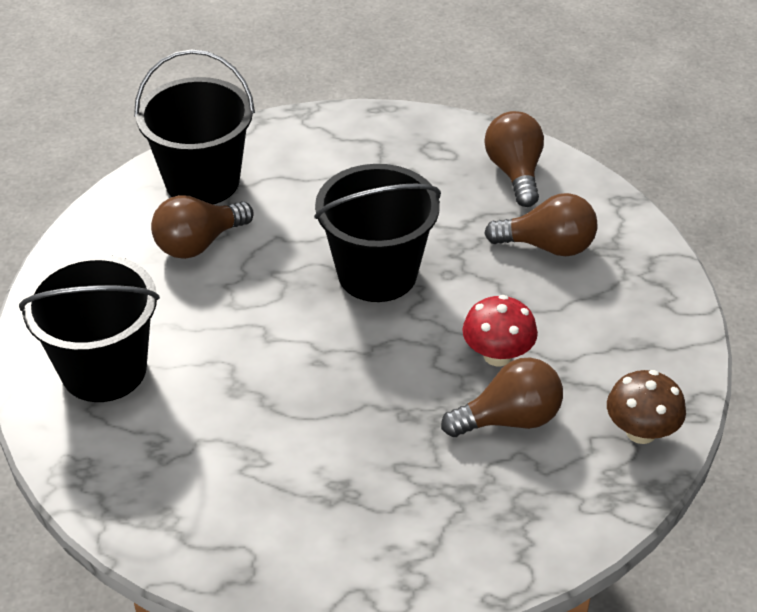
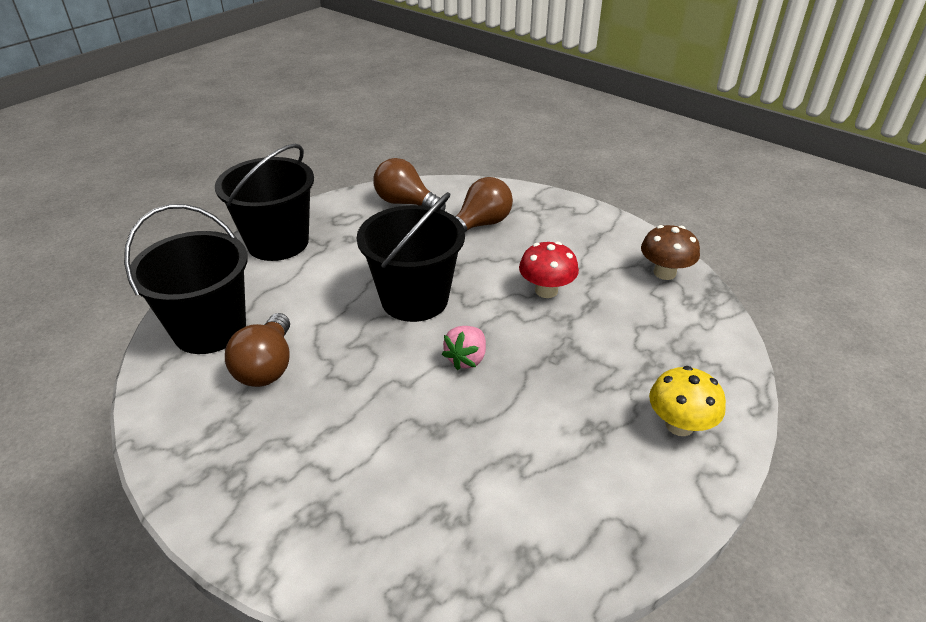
camera: 50 degrees left, 5 degrees down
black bucket [19,254,160,402] -> black bucket moved to [215,144,314,261]
brown light bulb [441,357,563,437] -> none
none -> pink strawberry [442,326,486,370]
none -> yellow mushroom [649,366,726,436]

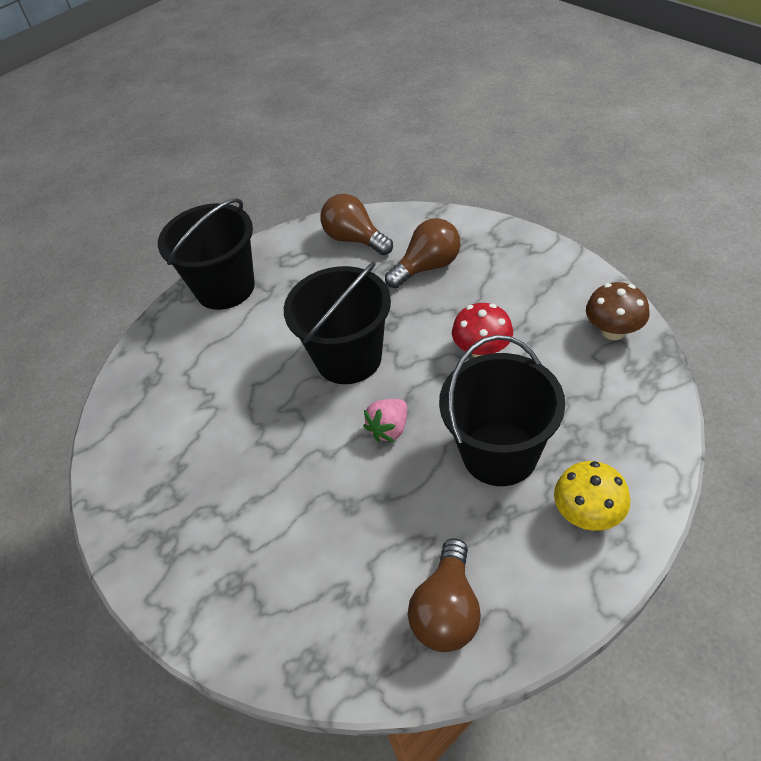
camera: 15 degrees right, 10 degrees up
black bucket [124,204,248,354] -> black bucket moved to [439,335,565,486]
brown light bulb [225,313,290,387] -> brown light bulb moved to [408,538,481,652]

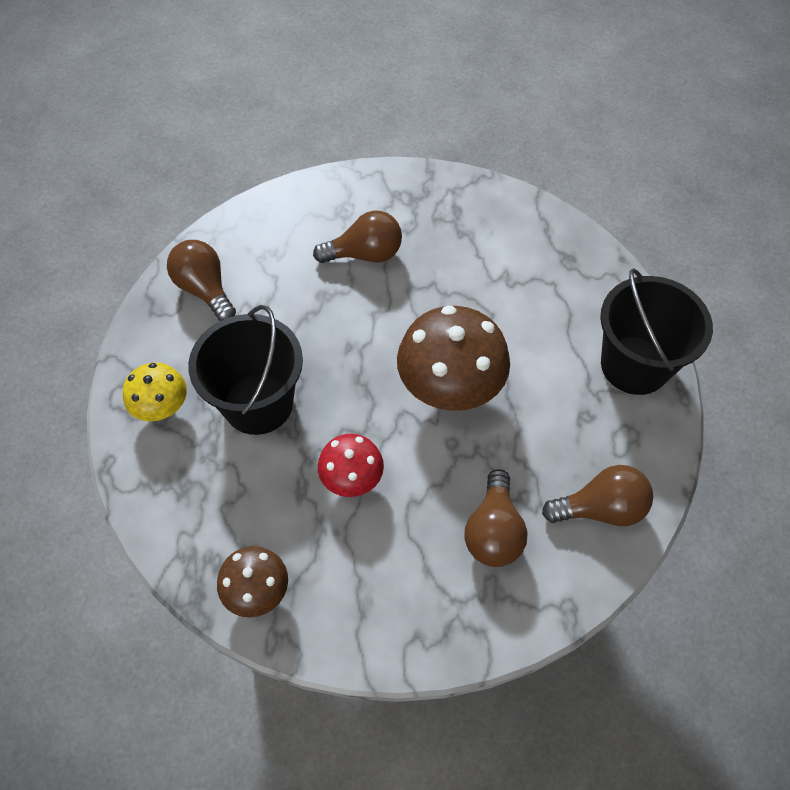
camera: 125 degrees right, 10 degrees up
black bucket [284,262,391,384] -> brown mushroom [397,306,510,411]
pink strawberry [363,399,407,442] -> none
none -> brown light bulb [313,211,402,263]

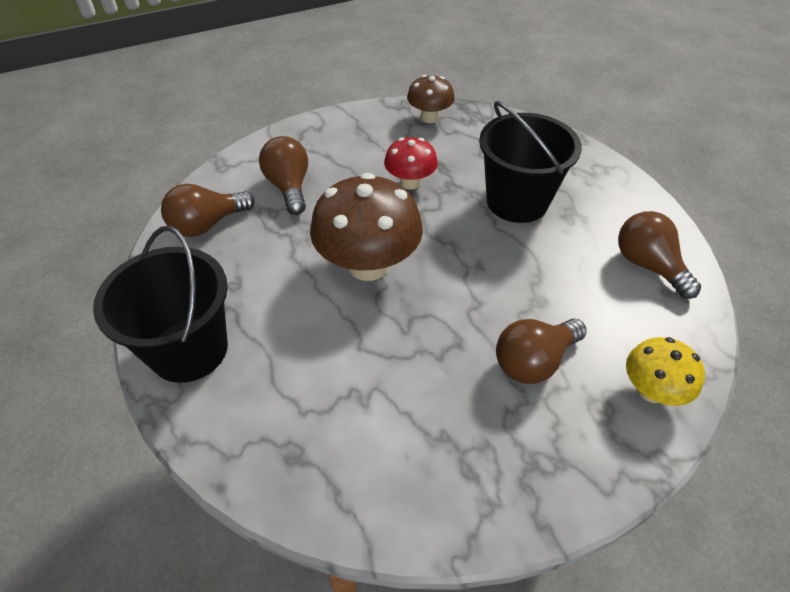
camera: 155 degrees right, 10 degrees down
yellow mushroom [123,362,187,421] -> yellow mushroom moved to [626,337,705,406]
brown light bulb [167,240,236,321] -> brown light bulb turned 150 degrees counterclockwise [618,211,701,299]

